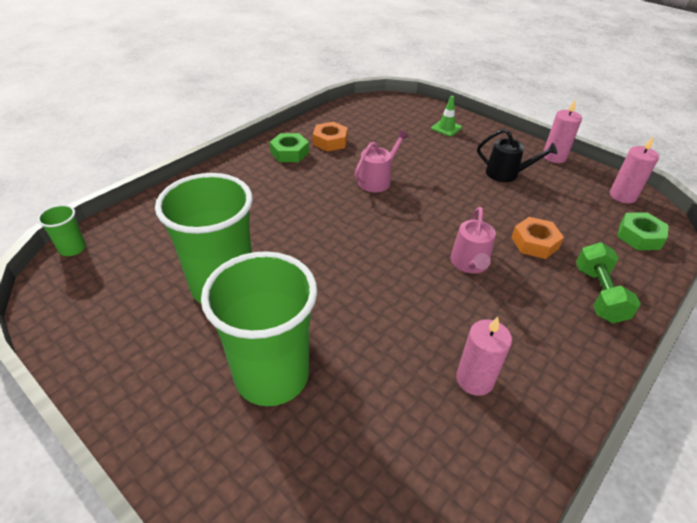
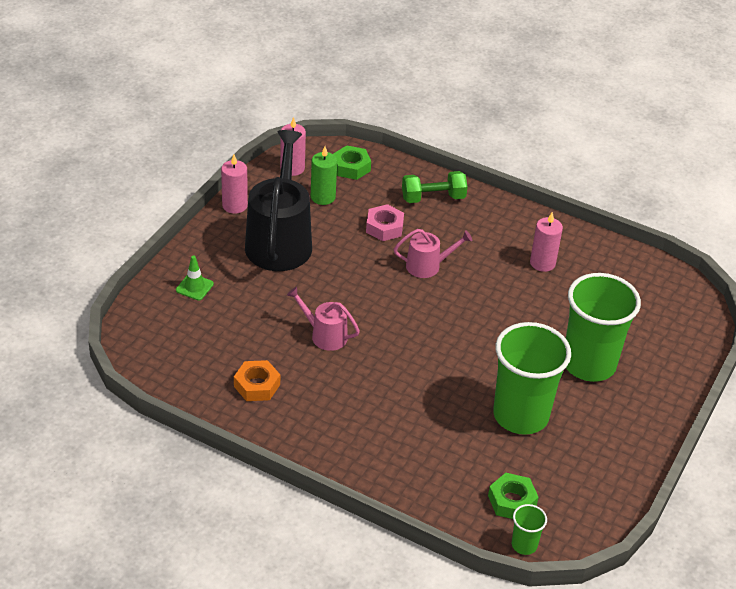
camera: 105 degrees left, 0 degrees up
green nut [270,133,309,162] -> green nut moved to [488,473,539,519]
black watering can [477,129,557,182] -> black watering can [245,130,312,271], size x2.02
orange nut [511,217,564,259] -> pink nut [366,204,404,241]
none -> green candle [311,146,337,205]

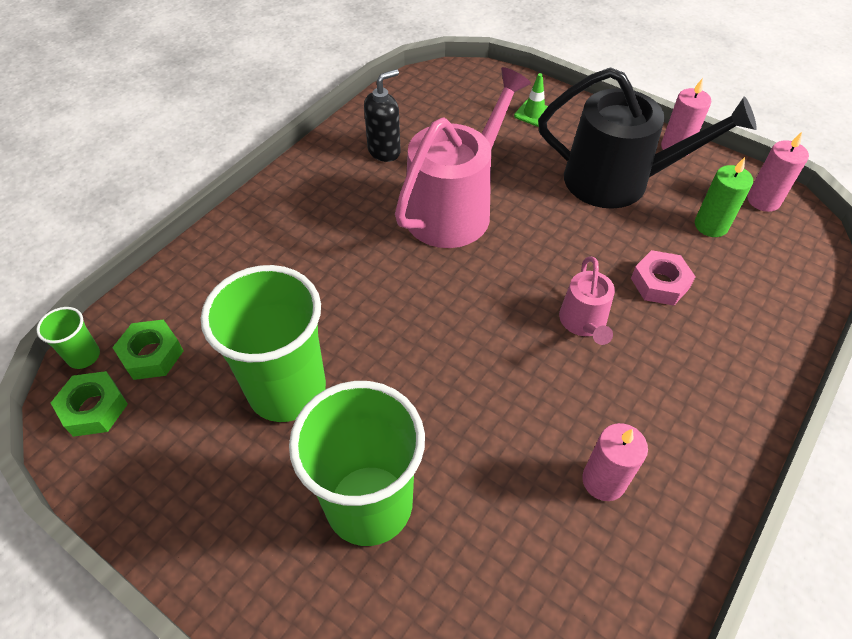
camera: 100 degrees right, 10 degrees up
orange nut [234,360,280,401] -> black soap dispenser [364,69,400,162]
pink watering can [287,287,360,351] -> pink watering can [395,67,531,248], size x2.02
green nut [333,146,371,180] -> green nut moved to [51,371,128,437]
green dumbbell [402,171,468,203] -> none

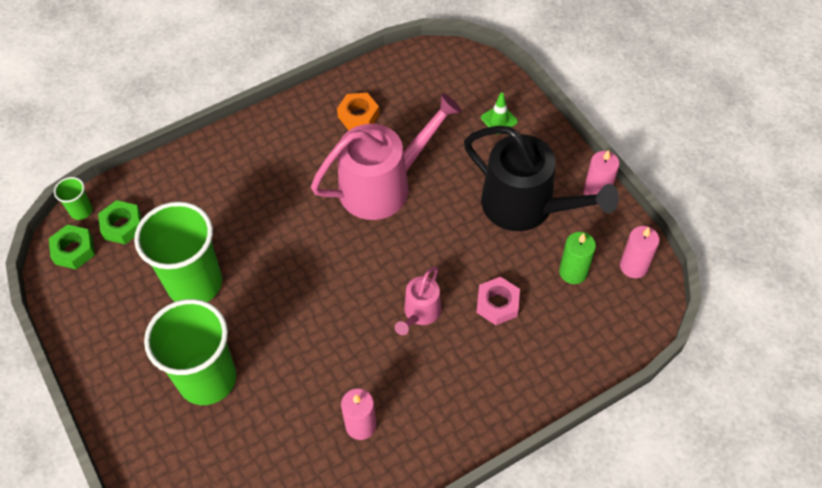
camera: 25 degrees right, 5 degrees up
black soap dispenser [364,69,400,162] -> orange nut [337,93,379,130]

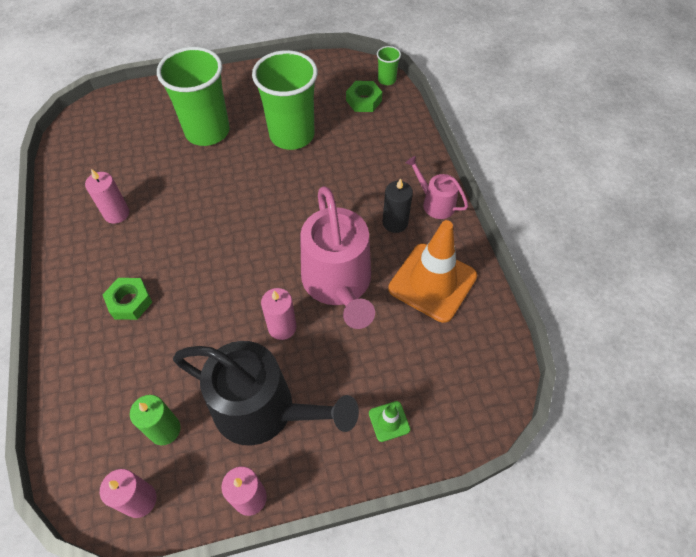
camera: 105 degrees right, 0 degrees up
green nut [49,224,95,269] -> green nut moved to [102,278,152,320]
orange nut [337,93,379,130] -> orange traffic cone [388,220,477,323]
pink watering can [395,266,442,335] -> pink watering can moved to [406,156,468,219]
black watering can [464,126,619,231] -> black watering can turned 120 degrees counterclockwise [173,341,359,446]
pink nut [476,277,520,325] -> none
none -> pink candle [261,288,297,340]
none -> black candle [383,178,413,233]

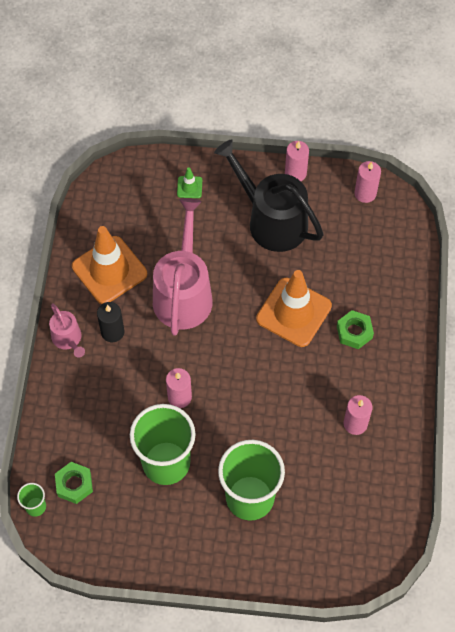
camera: 160 degrees left, 5 degrees up
green candle [130,395,181,445] -> none
pink candle [261,288,297,340] -> pink candle moved to [166,368,192,408]
none -> orange traffic cone [256,270,332,347]

